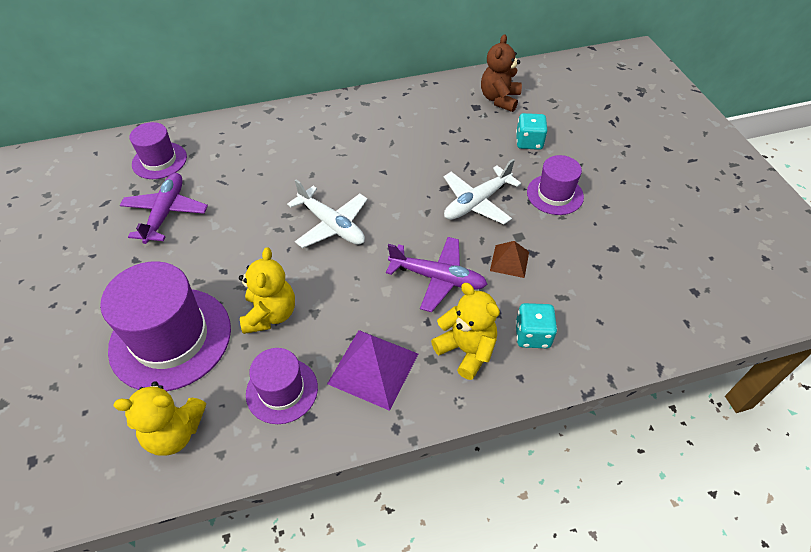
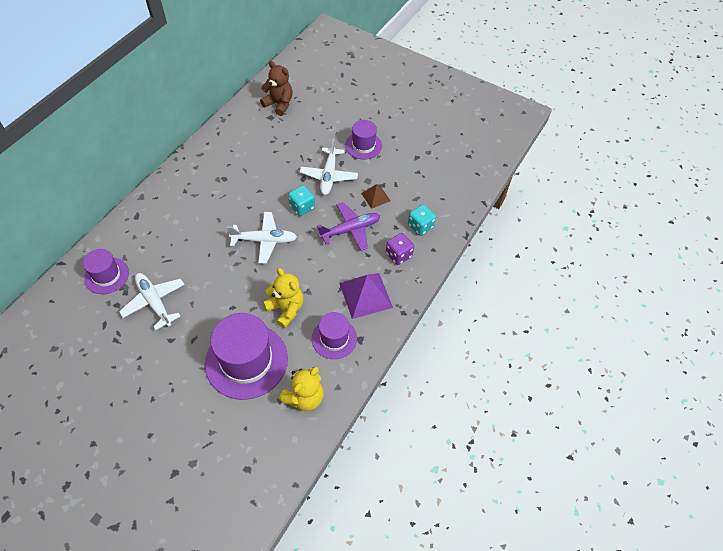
camera: 45 degrees left, 5 degrees up
purple plane [120,173,208,244] -> white plane [119,273,185,330]
yellow teddy bear [431,283,500,380] -> purple dice [386,233,414,265]
brown teddy bear [481,34,522,112] -> brown teddy bear turned 150 degrees clockwise [260,61,293,116]
turquoise dice [516,113,547,150] -> turquoise dice moved to [288,185,315,216]

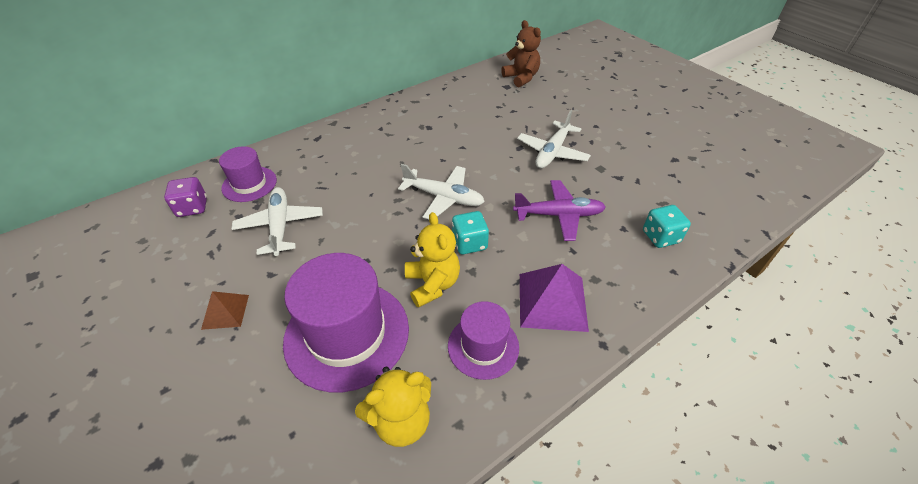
camera: 25 degrees right, 10 degrees down
turquoise dice [288,185,315,216] -> turquoise dice moved to [452,211,489,254]
purple hat [345,120,382,160] -> none
brown pyramid [361,184,391,209] -> brown pyramid moved to [201,291,249,330]
purple dice [386,233,414,265] -> purple dice moved to [164,177,207,217]

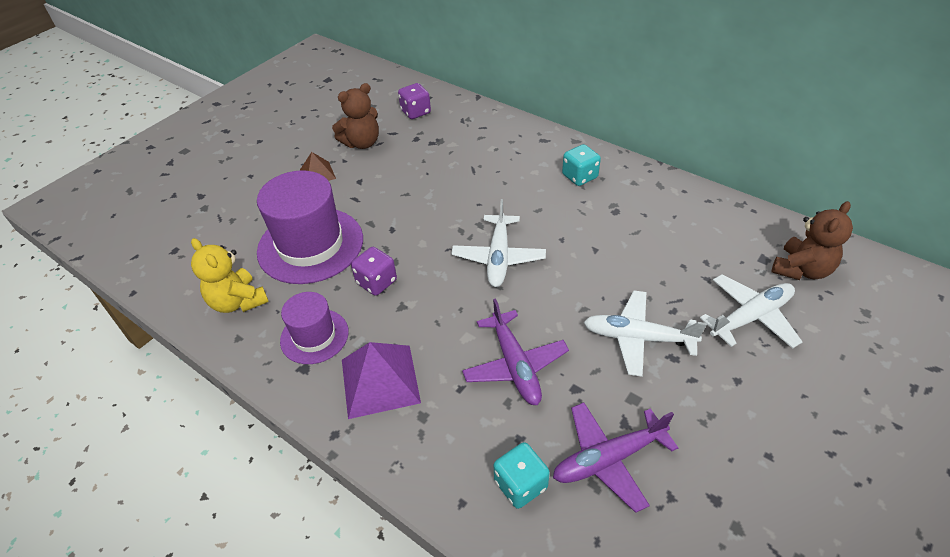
camera: 75 degrees right, 0 degrees up
purple hat [219,146,277,202] -> none
white plane [232,187,323,256] -> white plane moved to [700,274,803,349]
yellow teddy bear [405,212,460,308] -> purple dice [351,247,397,296]
turquoise dice [452,211,489,254] -> turquoise dice moved to [562,144,601,186]
none -> brown teddy bear [332,83,379,149]
none -> purple plane [553,402,678,513]

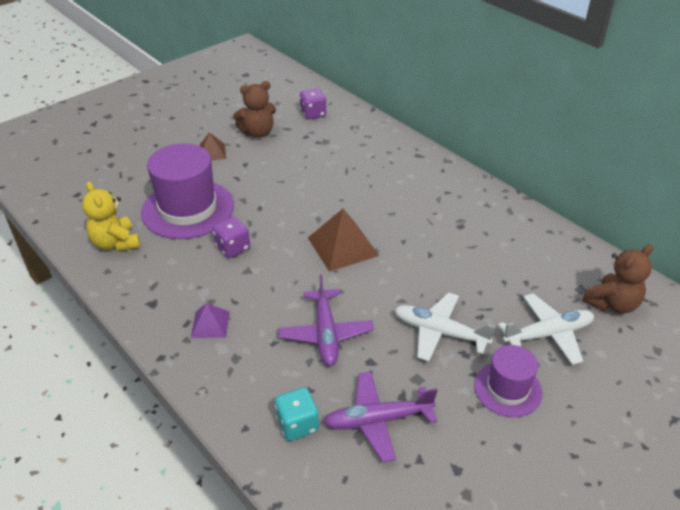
camera: 10 degrees right, 5 degrees down
purple hat [280,292,349,364] -> purple hat moved to [474,345,542,417]
purple pyramid [342,342,421,419] -> purple pyramid [191,303,230,338], size x0.57
white plane [451,199,546,287] -> brown pyramid [308,208,379,272]
turquoise dice [562,144,601,186] -> none

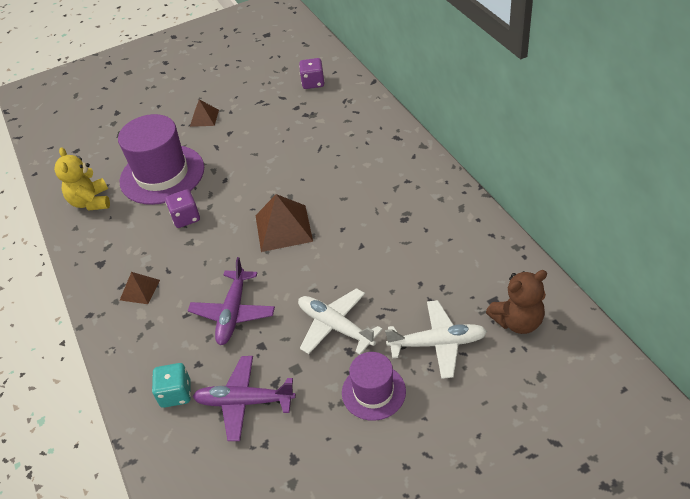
camera: 20 degrees right, 5 degrees up
purple pyramid [191,303,230,338] -> brown pyramid [120,272,160,304]
brown teddy bear [233,81,276,138] -> none

